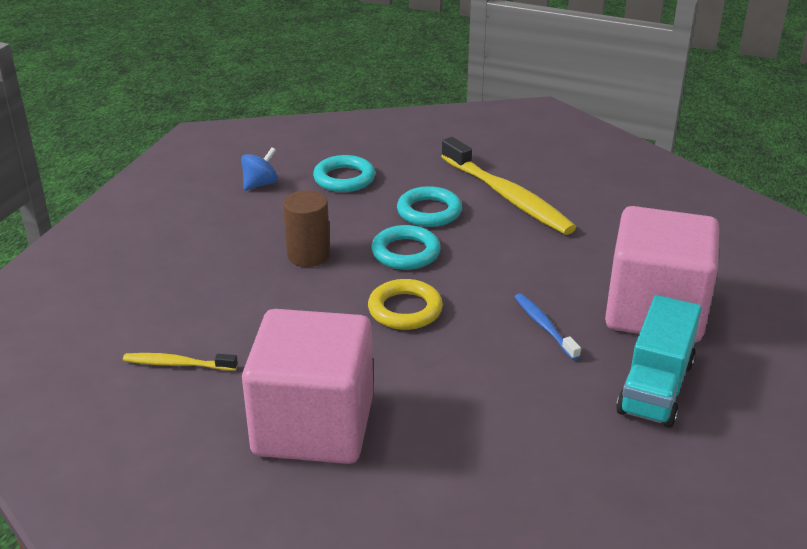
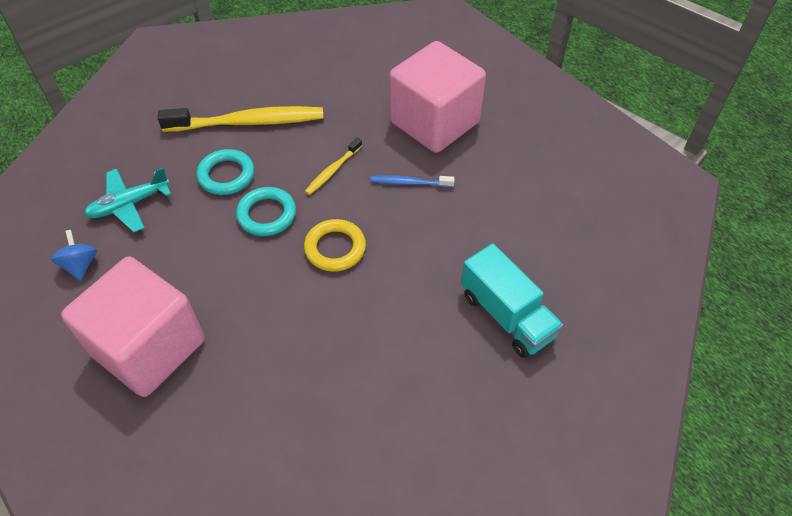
camera: 60 degrees left, 20 degrees up
yellow toothbrush [123,353,238,371] -> yellow toothbrush moved to [305,138,362,195]
pink cube [242,309,373,464] -> pink cube moved to [61,257,204,397]
brown cylinder [283,190,330,267] -> none
turquoise ring [313,155,375,192] -> turquoise plane [84,167,171,232]
turquoise truck [616,295,702,428] -> turquoise truck moved to [461,243,563,358]

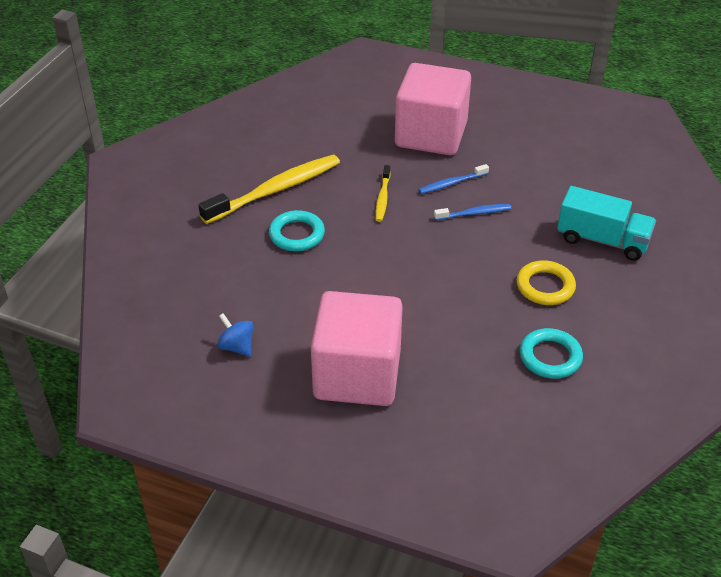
camera: 30 degrees left, 10 degrees down
turquoise plane [84,167,171,232] -> none
turquoise ring [236,187,296,236] -> turquoise ring moved to [520,328,583,379]
yellow ring [304,219,366,272] -> yellow ring moved to [517,260,576,305]
none -> blue toothbrush [434,204,511,220]

